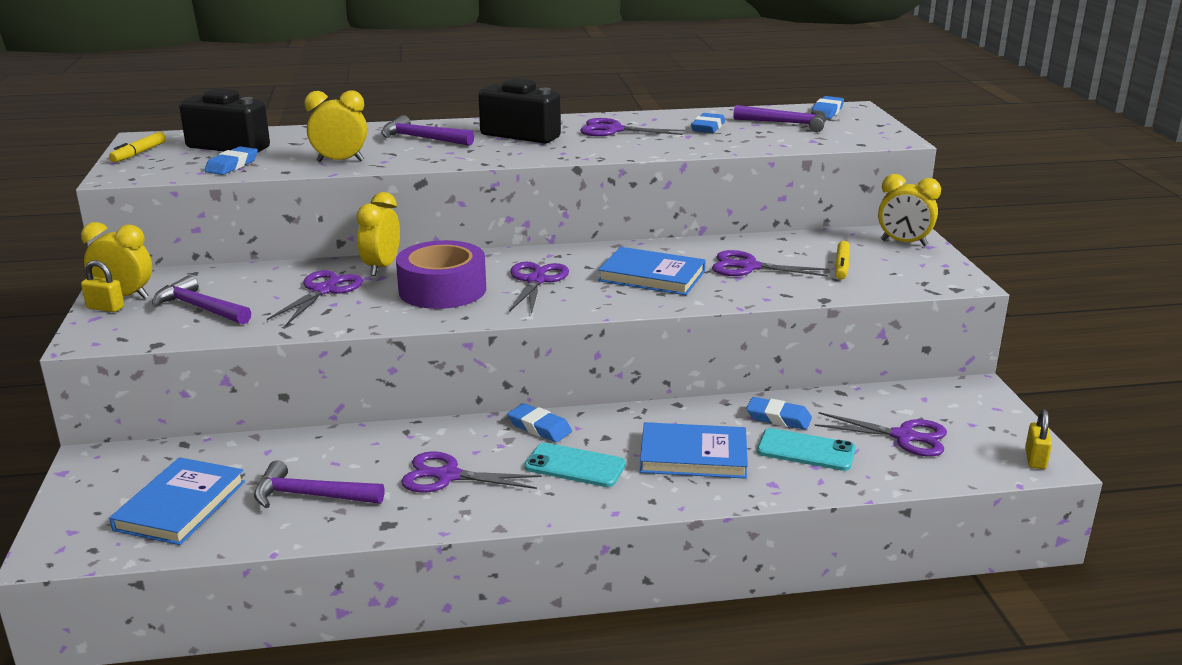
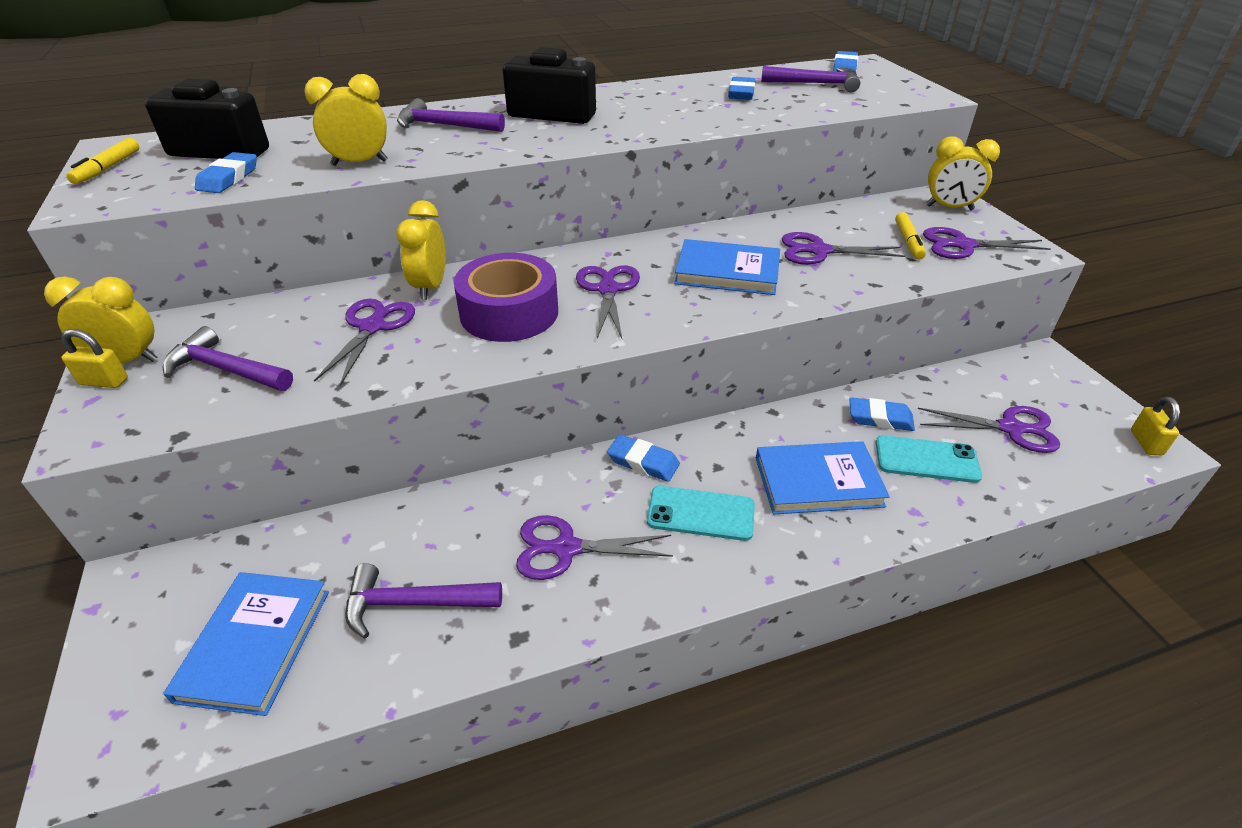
camera: 10 degrees left, 15 degrees up
purple scissors [580,118,685,136] -> purple scissors moved to [923,227,1051,259]

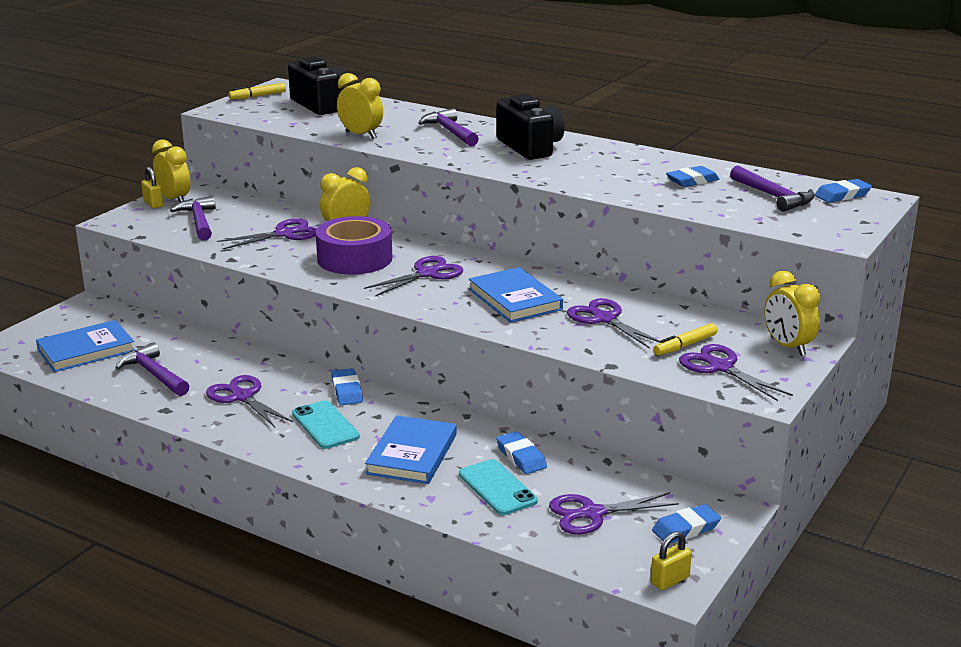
camera: 50 degrees right, 15 degrees down
blue eraser [195,152,257,193] -> blue eraser moved to [652,504,721,543]
blue book [756,441,890,514] -> blue book turned 60 degrees clockwise [365,415,456,484]
purple scissors [918,406,1060,453] -> purple scissors turned 105 degrees clockwise [549,492,679,534]

